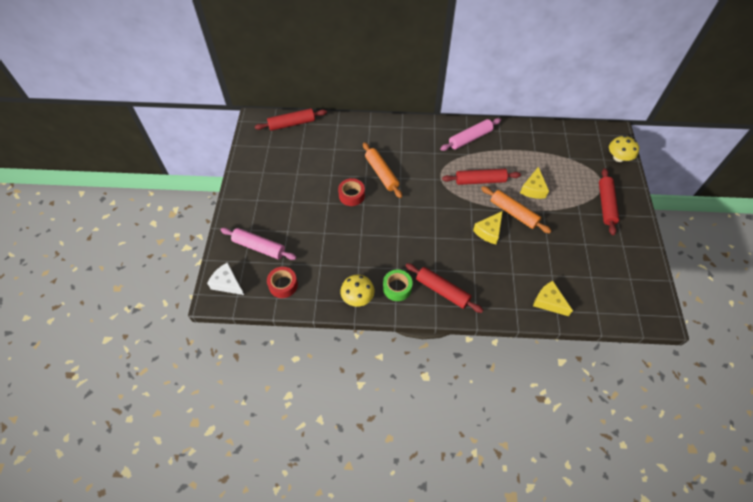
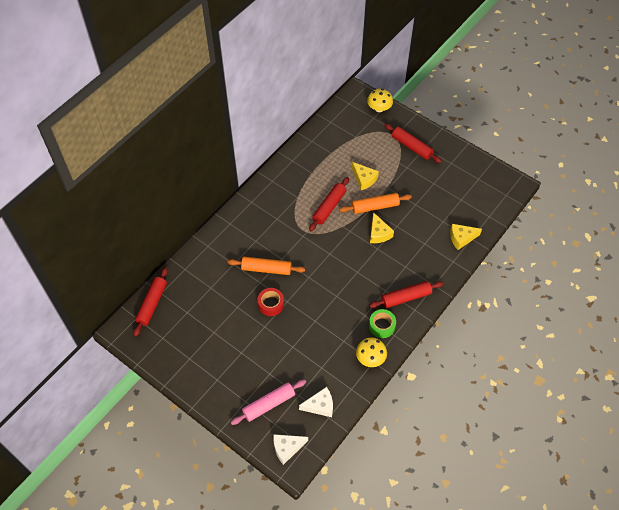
camera: 55 degrees left, 0 degrees up
red tape [267,267,298,298] -> white cheese [299,387,333,417]
pink rolling pin [440,118,501,151] -> none

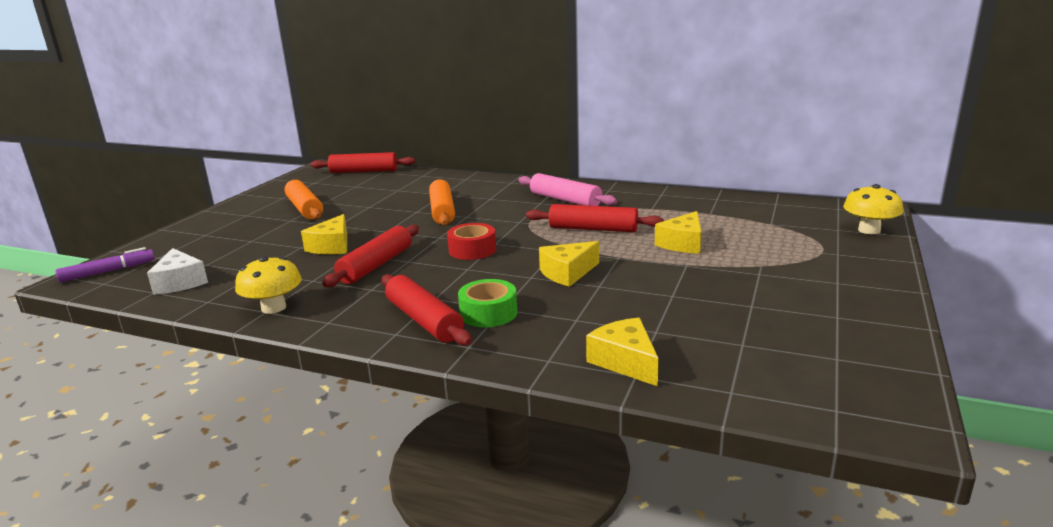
camera: 75 degrees right, 35 degrees down
pink rolling pin [230,379,306,425] -> pink rolling pin moved to [518,173,617,206]
red tape [258,288,284,316] -> red tape moved to [447,223,496,260]
white cheese [273,434,308,465] -> purple marker [55,247,155,282]
orange rolling pin [339,193,412,214] -> orange rolling pin moved to [285,180,323,219]
green tape [369,309,396,338] -> green tape moved to [458,279,517,327]
red rolling pin [384,124,442,163] -> red rolling pin moved to [322,225,419,287]
none -> yellow cheese [301,214,347,254]

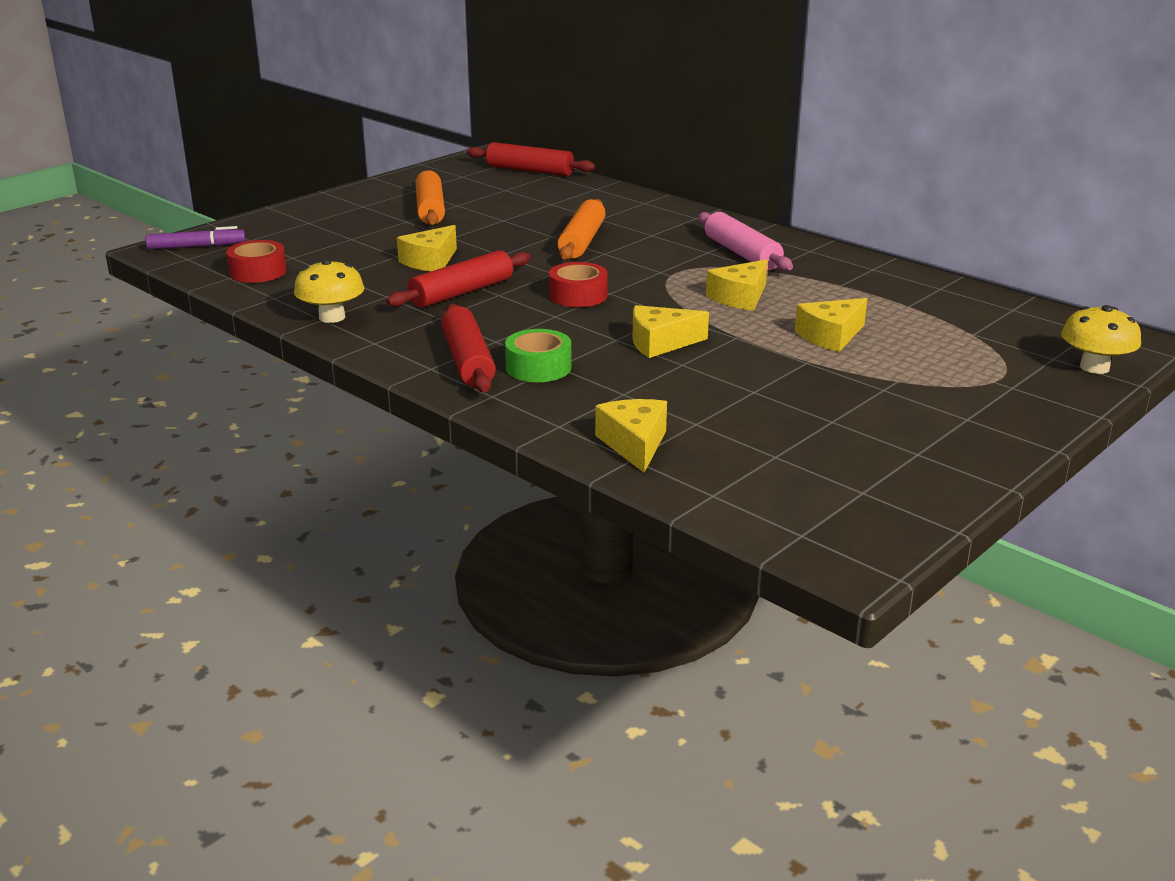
camera: 20 degrees right, 5 degrees up
white cheese [147,248,208,295] -> red tape [226,240,287,283]
red rolling pin [526,204,664,232] -> yellow cheese [706,259,768,311]

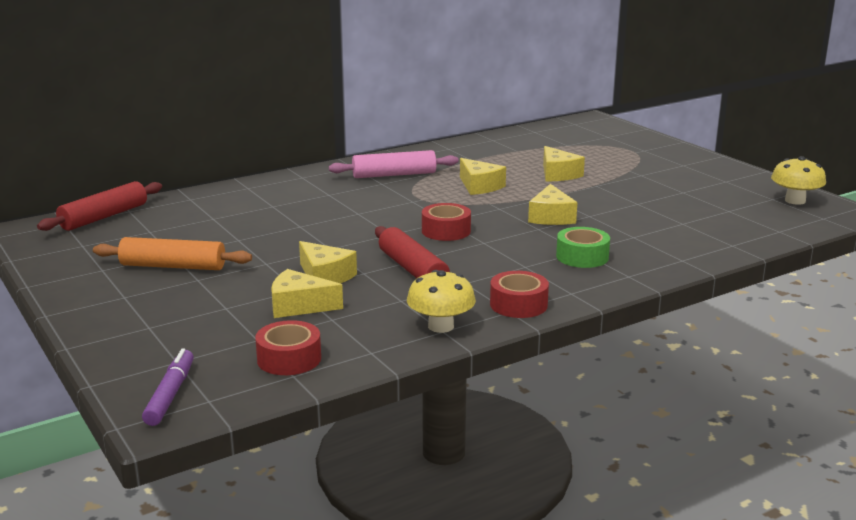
camera: 75 degrees left, 5 degrees down
red rolling pin [441,304,496,392] -> none
orange rolling pin [557,199,606,260] -> none
yellow cheese [595,399,667,473] -> yellow cheese moved to [271,269,343,318]
yellow mushroom [1061,305,1141,374] -> yellow mushroom moved to [771,156,826,205]
none -> red tape [490,271,549,318]

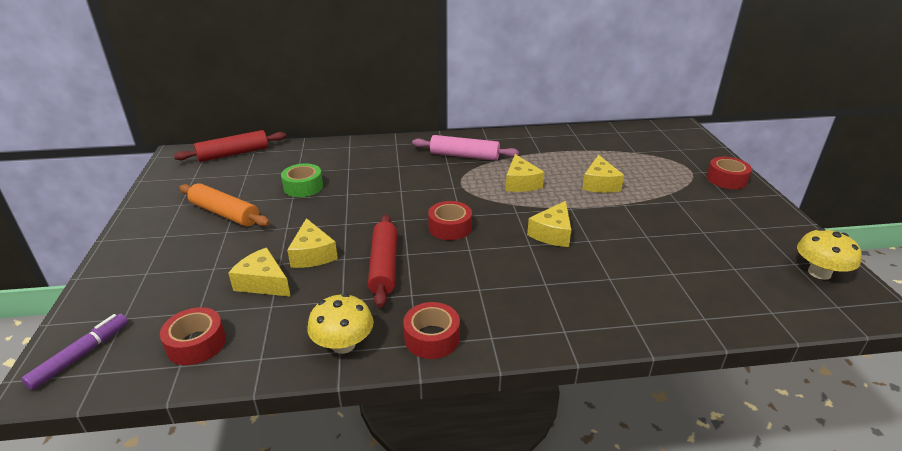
camera: 25 degrees right, 10 degrees up
green tape [556,227,610,268] -> green tape moved to [281,164,323,197]
none -> red tape [707,157,752,189]

